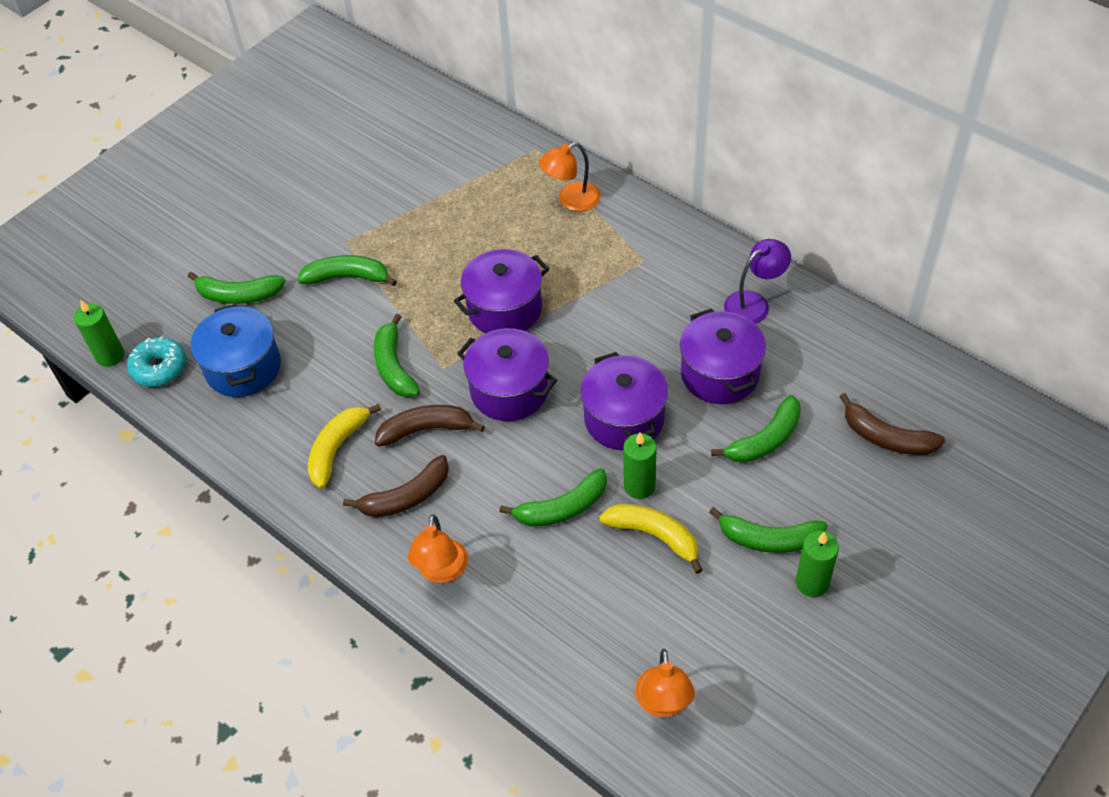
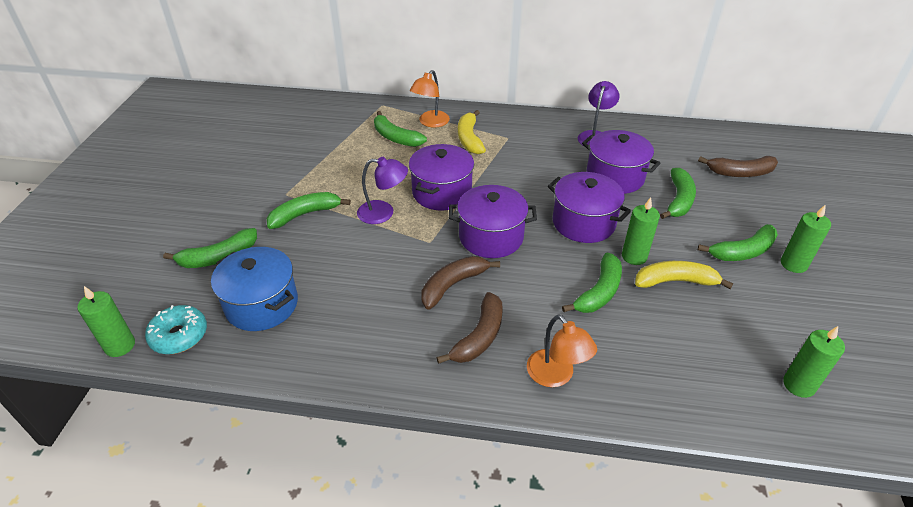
camera: 35 degrees left, 10 degrees down
yellow banana [308,404,381,489] -> yellow banana moved to [458,110,486,154]
green banana [374,314,420,397] -> green banana moved to [374,111,427,147]
orange lamp [635,649,695,717] -> green candle [783,326,845,398]
none -> purple lamp [357,157,408,224]

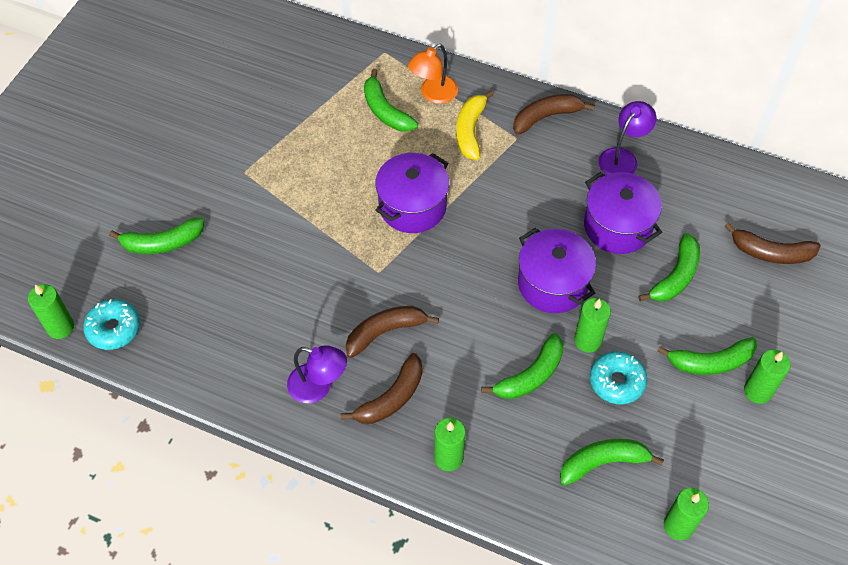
camera: 15 degrees right, 15 degrees up
blue pot [211,247,298,331] -> none
green banana [267,192,351,229] -> green banana moved to [560,439,664,486]
purple lamp [357,157,408,224] -> purple lamp moved to [287,345,347,403]
purple pot [449,185,537,258] -> none
orange lamp [527,314,597,387] -> green candle [434,418,466,471]
yellow banana [635,261,733,289] -> turquoise donut [590,351,647,404]
none -> brown banana [513,94,595,135]

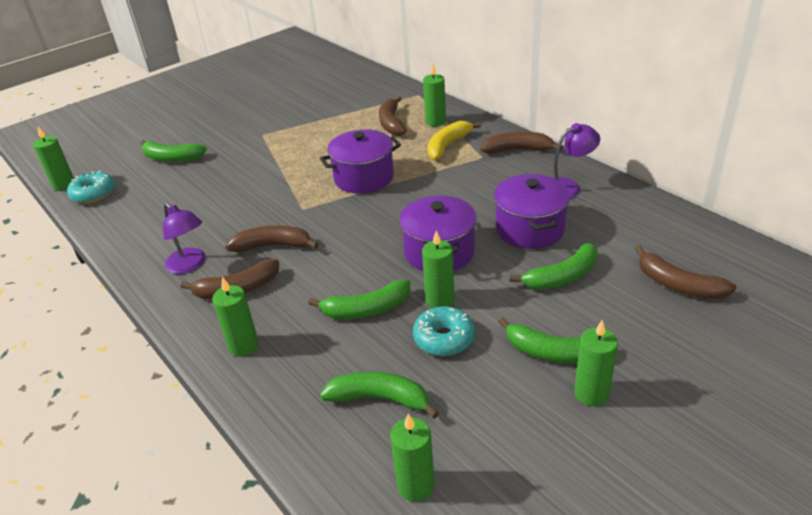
camera: 30 degrees right, 20 degrees down
green banana [364,68,418,132] -> brown banana [379,96,407,136]
orange lamp [408,44,458,104] -> green candle [423,64,446,126]

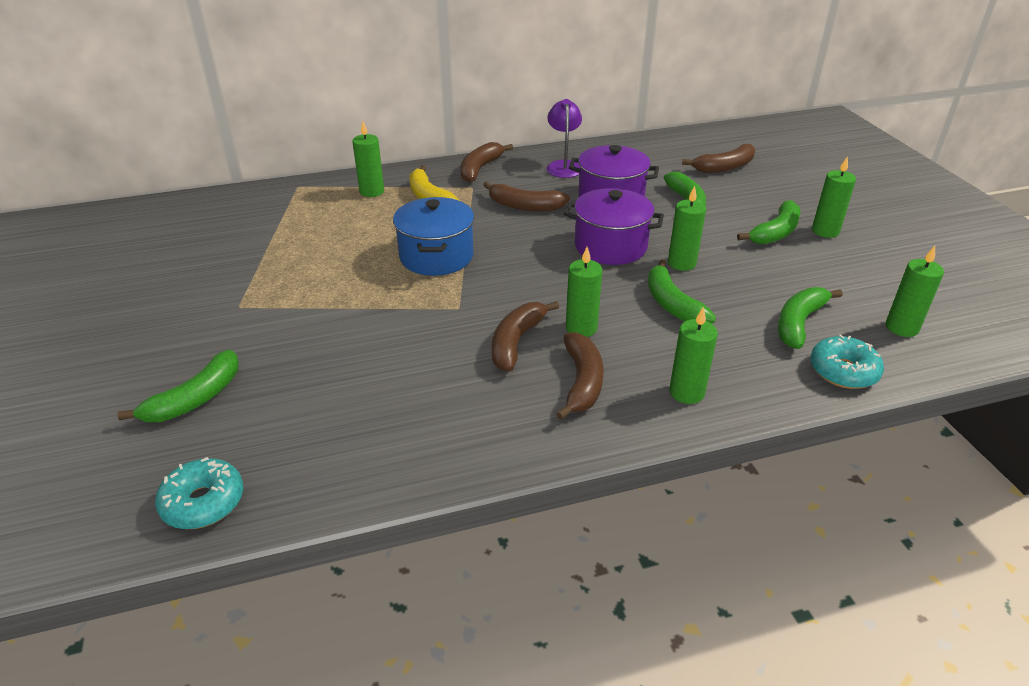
camera: 70 degrees left, 0 degrees up
green candle [33,127,74,191] -> green candle moved to [566,247,602,337]
purple lamp [163,203,206,274] -> none
green banana [308,280,410,319] -> green banana turned 150 degrees clockwise [648,259,716,324]
purple pot [320,129,401,194] -> blue pot [393,197,474,276]
brown banana [379,96,407,136] -> brown banana moved to [483,181,570,211]
turquoise donut [413,306,475,356] -> turquoise donut moved to [810,334,884,389]

